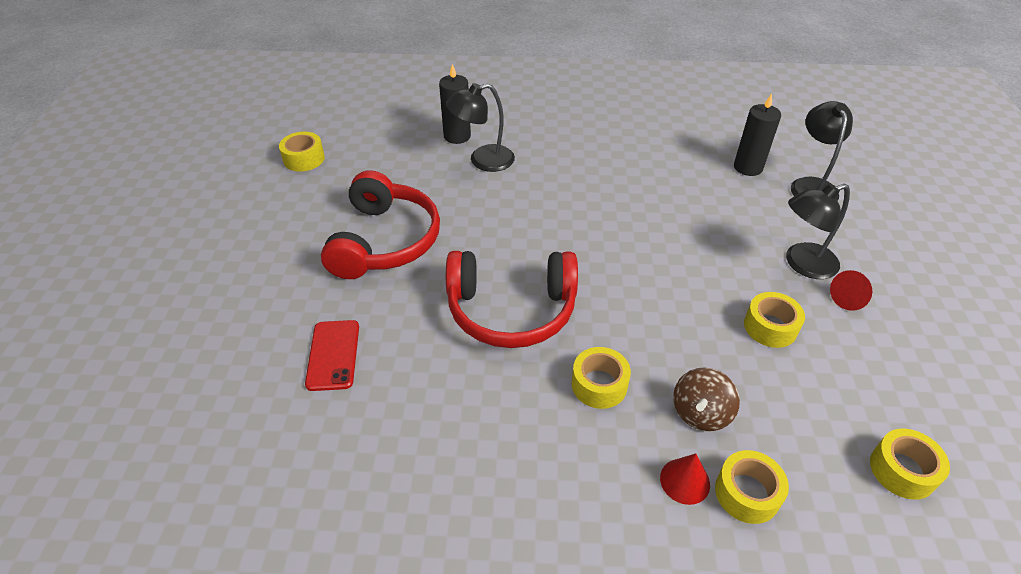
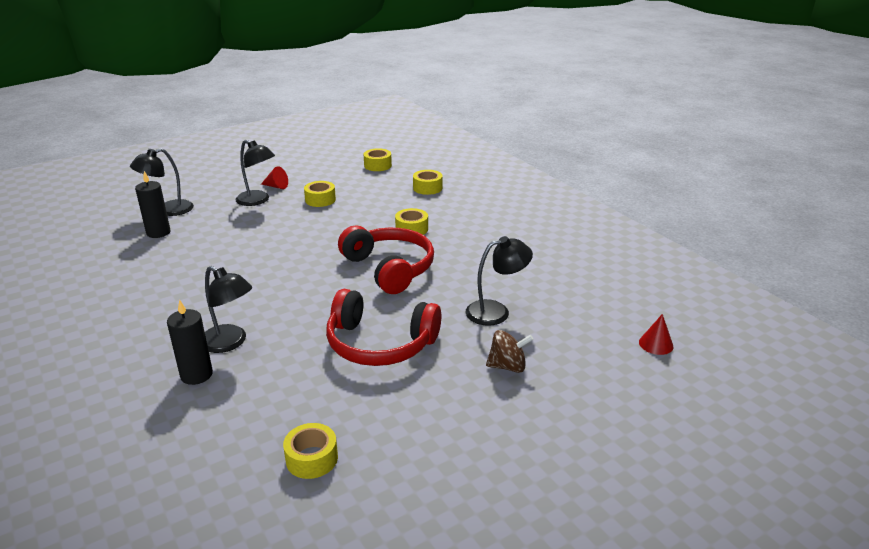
camera: 125 degrees left, 15 degrees down
red phone [305,320,359,391] -> black lamp [466,236,533,326]
red headphones [321,170,440,279] -> red headphones turned 135 degrees counterclockwise [326,289,441,366]
red cone [660,453,710,505] -> red cone moved to [639,314,673,355]
brown spinning top [673,368,740,431] -> brown spinning top moved to [486,330,534,373]

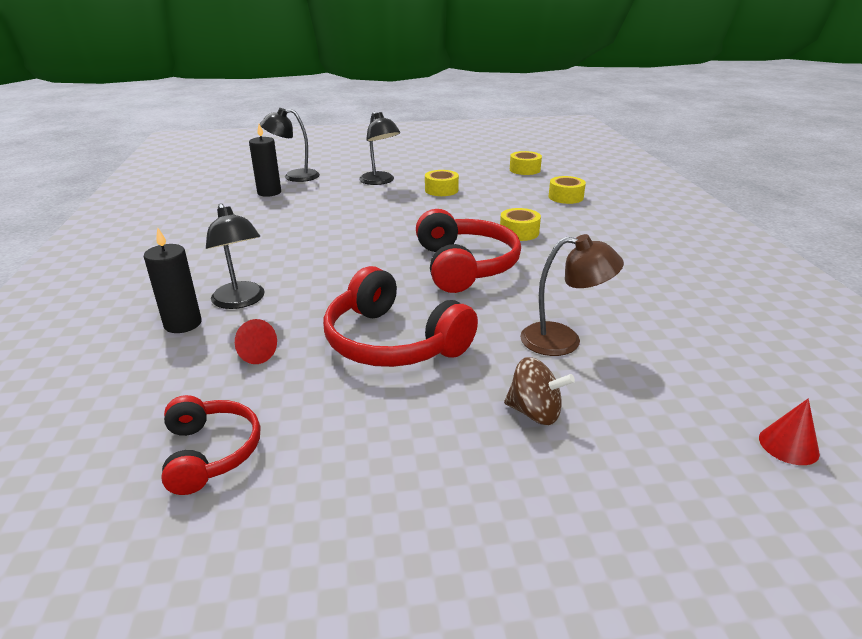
camera: 25 degrees right, 0 degrees up
red cone [261,166,288,189] -> red cone moved to [235,319,277,364]
yellow tape [283,423,338,479] -> red headphones [162,395,260,495]
black lamp [466,236,533,326] -> brown lamp [520,234,624,356]

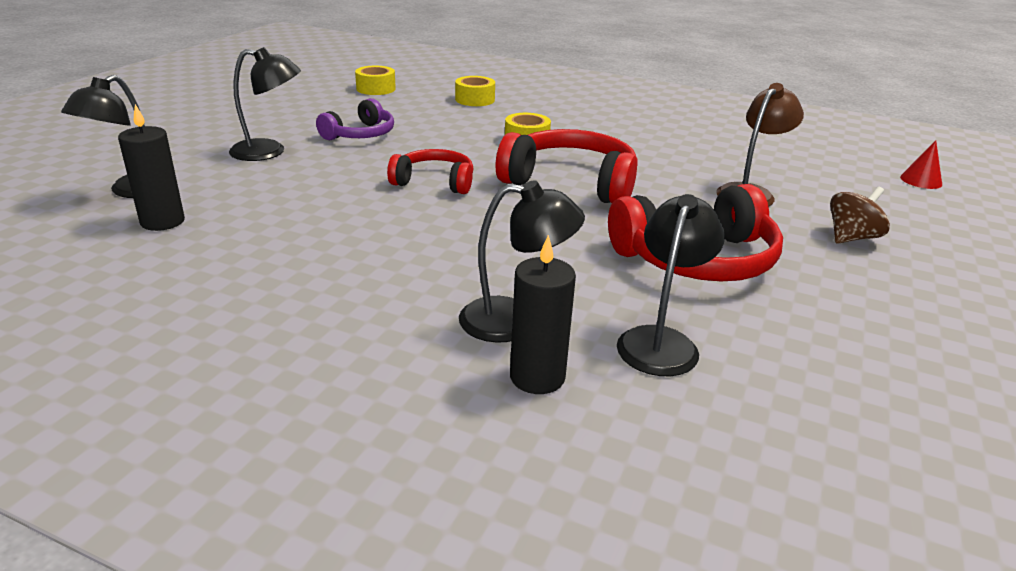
camera: 60 degrees left, 0 degrees up
red headphones [162,395,260,495] -> red headphones moved to [387,149,474,194]
red cone [235,319,277,364] -> black lamp [617,194,725,376]
yellow tape [425,170,459,196] -> purple headphones [316,98,394,140]

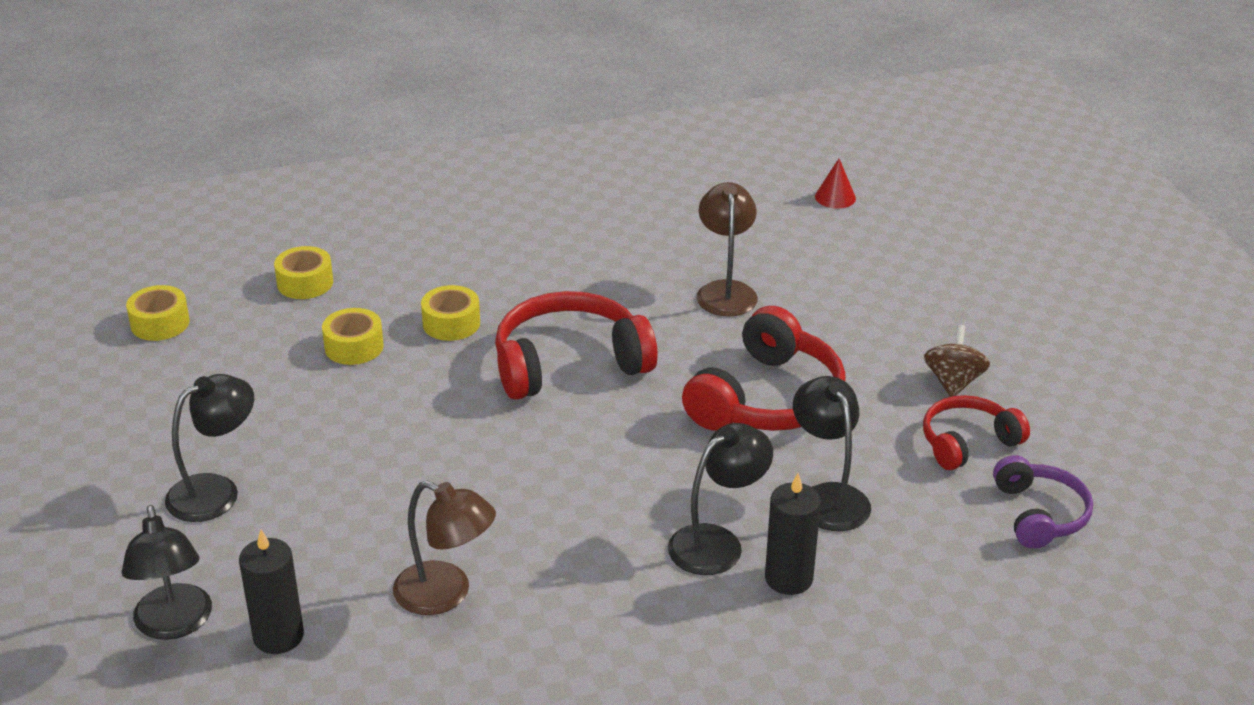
camera: 40 degrees left, 5 degrees up
purple headphones [316,98,394,140] -> purple headphones moved to [993,455,1093,549]
red headphones [387,149,474,194] -> red headphones moved to [923,395,1030,470]
brown spinning top [830,186,890,244] -> brown spinning top moved to [924,325,990,397]
none -> yellow tape [322,308,384,365]
none -> brown lamp [393,481,496,615]

